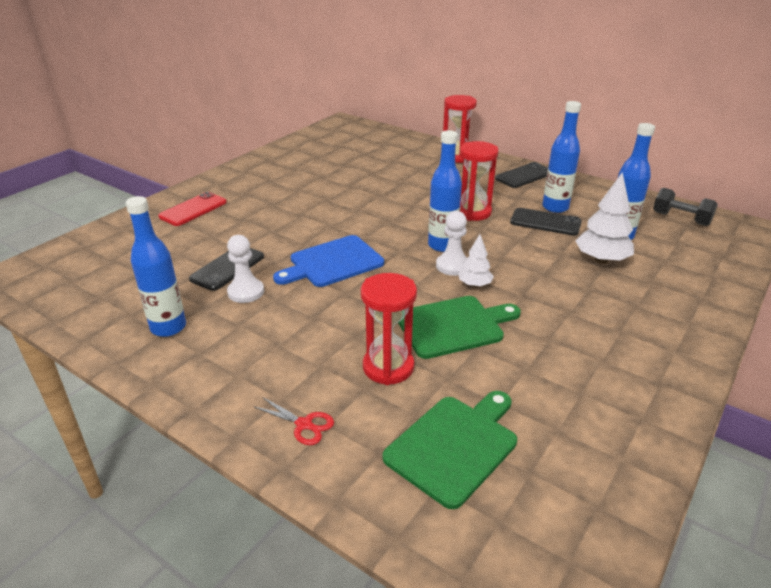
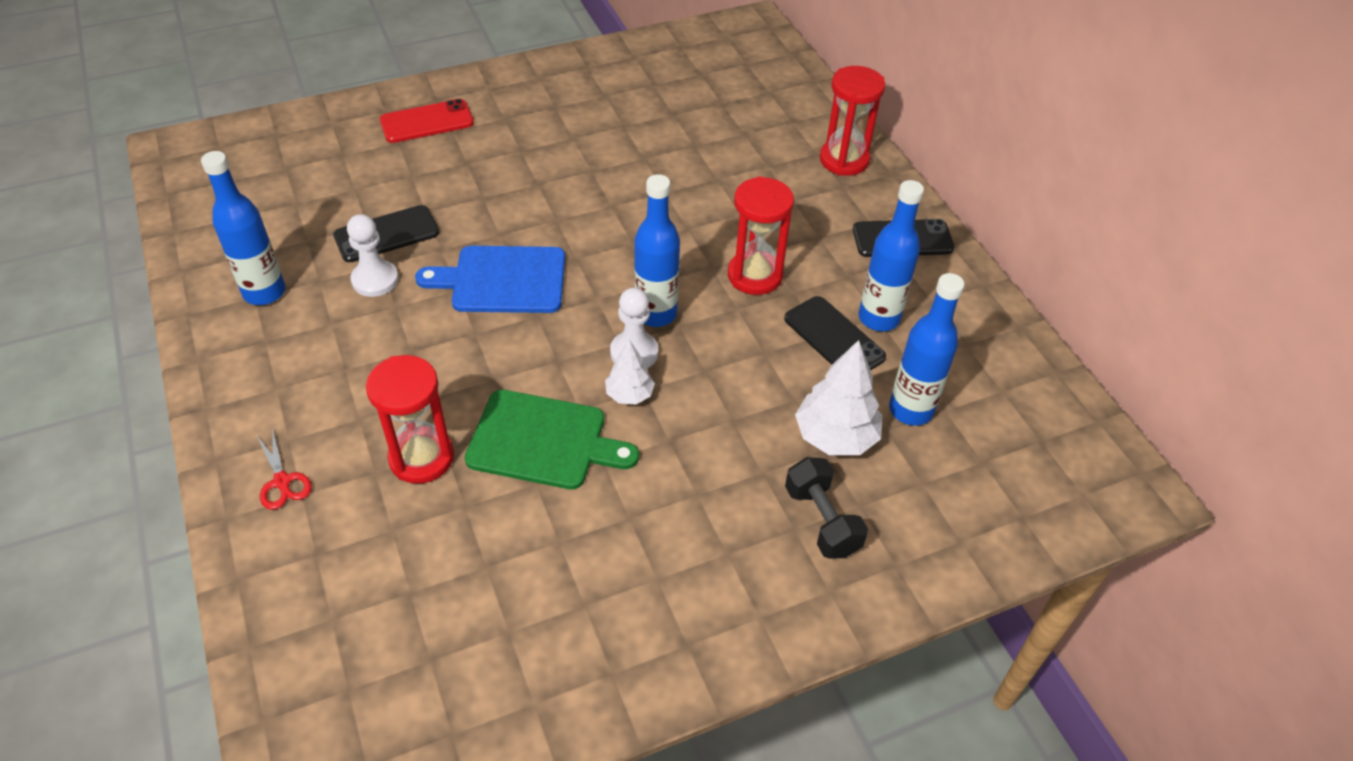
camera: 30 degrees right, 15 degrees up
green cutting board [383,391,517,509] -> none
black dumbbell [653,188,718,226] -> black dumbbell moved to [785,457,868,559]

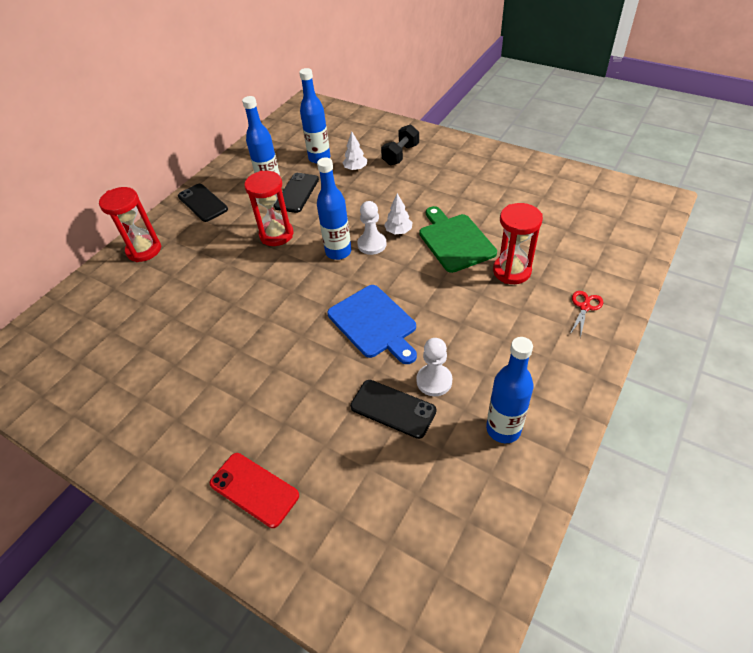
camera: 120 degrees left, 0 degrees up
white tree [795,340,882,455] -> white tree [342,132,367,171], size x0.59

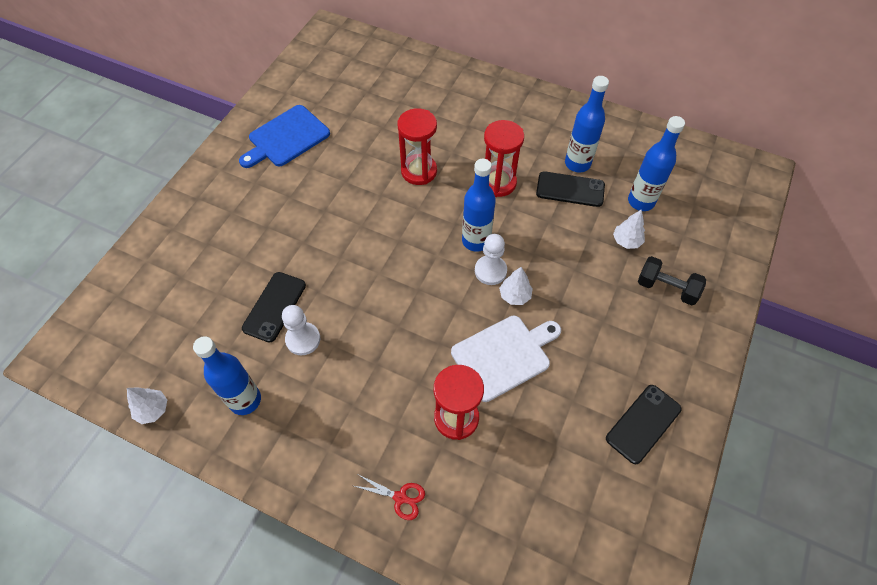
camera: 80 degrees right, 10 degrees up
red hourglass [99,187,161,262] -> red hourglass moved to [398,108,437,185]
black phone [178,184,228,222] -> black phone moved to [606,385,682,464]
red phone [210,453,299,528] -> none
blue cutting board [327,285,417,364] -> blue cutting board moved to [239,105,330,168]
green cutting board [419,206,497,273] -> white cutting board [451,316,561,402]
none -> white tree [127,387,167,424]

